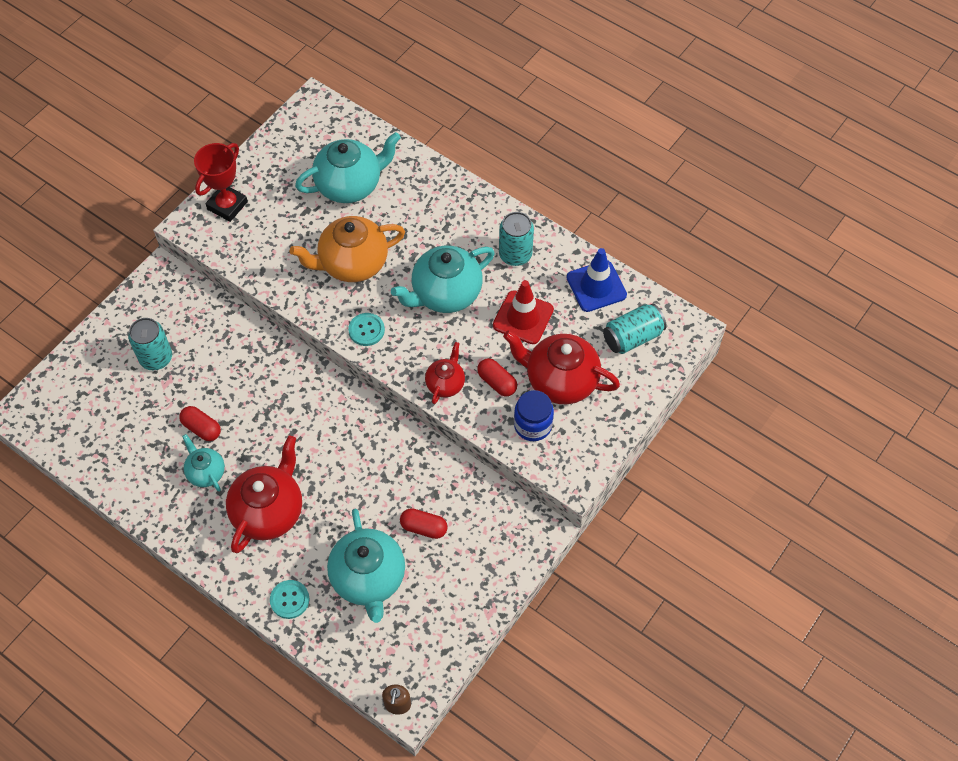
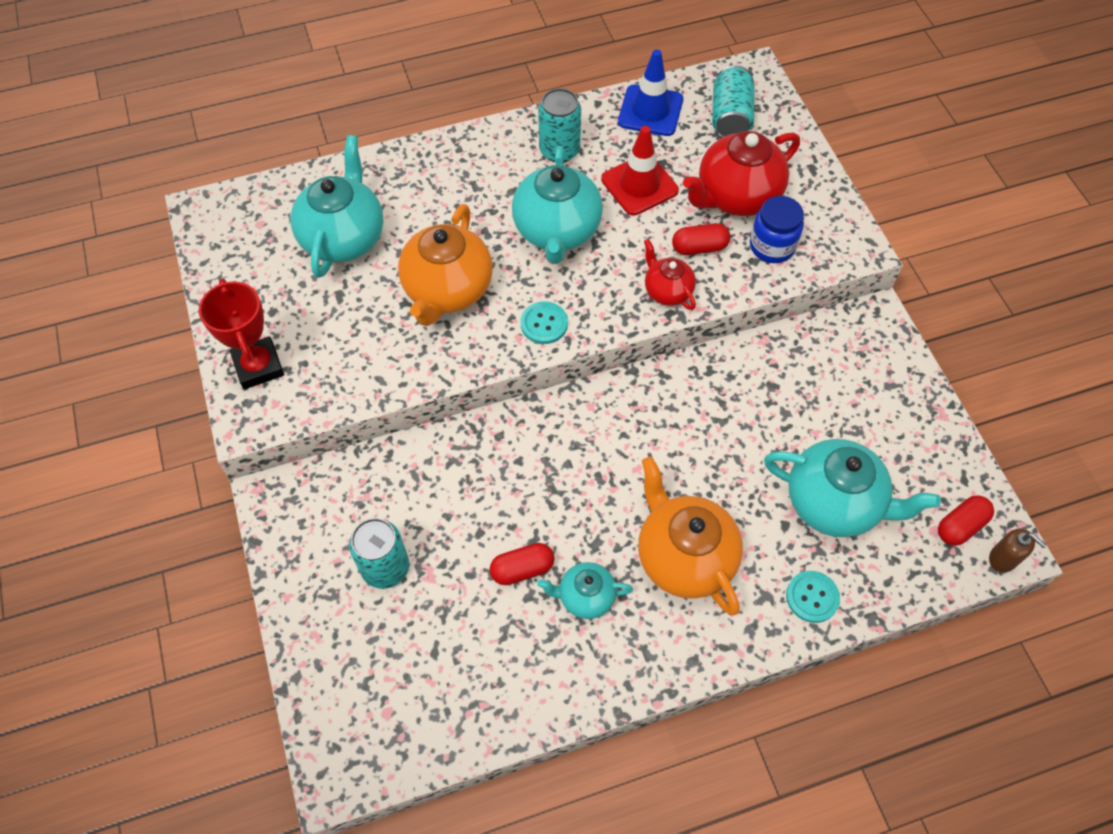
camera: 55 degrees left, 0 degrees up
red teapot [226,436,302,554] -> orange teapot [638,456,743,616]
red capsule [400,508,448,539] -> red capsule moved to [938,495,994,546]

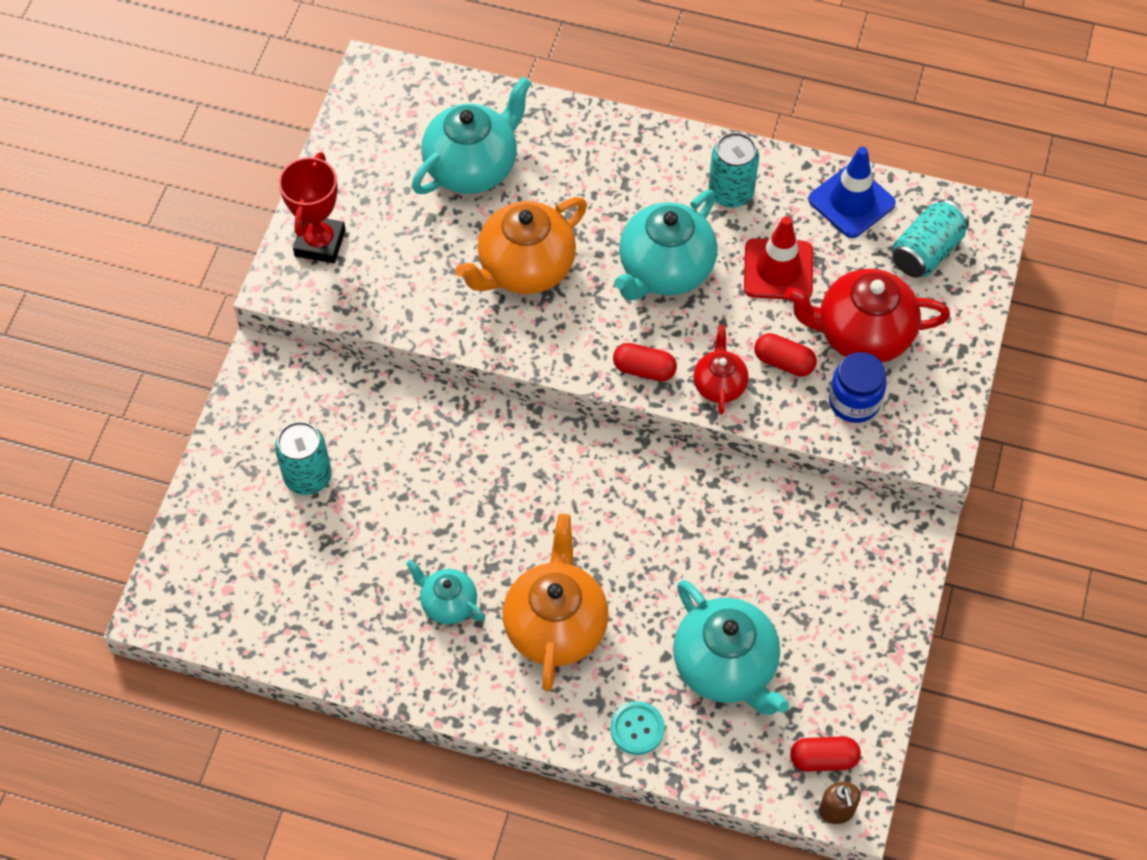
camera: 35 degrees right, 0 degrees up
red capsule [490,543,555,585] -> red capsule moved to [613,343,677,382]
turquoise button [521,301,568,344] -> none

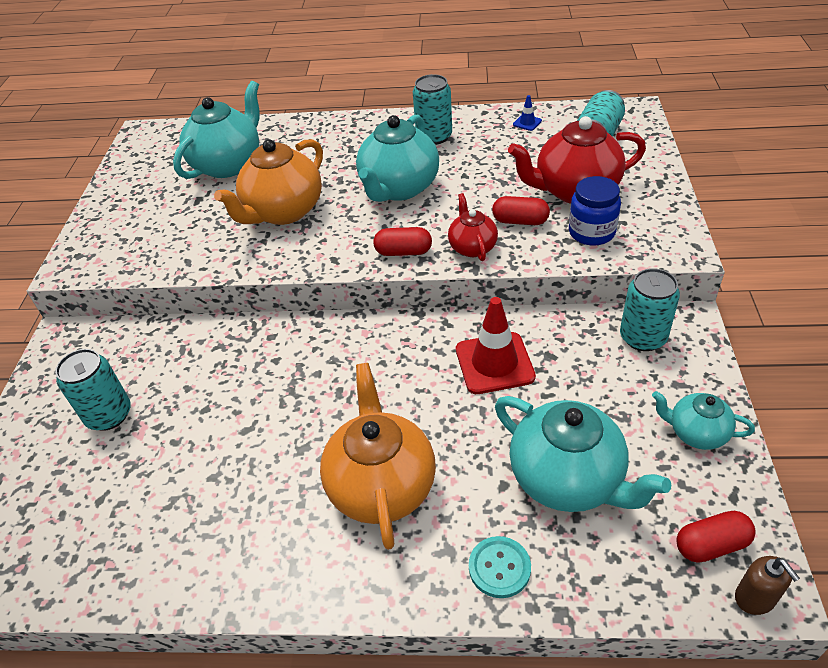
camera: 10 degrees left, 15 degrees down
red trophy [278,152,346,263] -> none
turquoise teapot [406,560,485,625] -> turquoise teapot moved to [652,391,755,450]
red traffic cone [744,216,813,300] -> red traffic cone moved to [456,297,536,394]
blue traffic cone [808,147,896,238] -> blue traffic cone [513,95,542,131], size x0.44
none -> turquoise can [620,268,680,351]

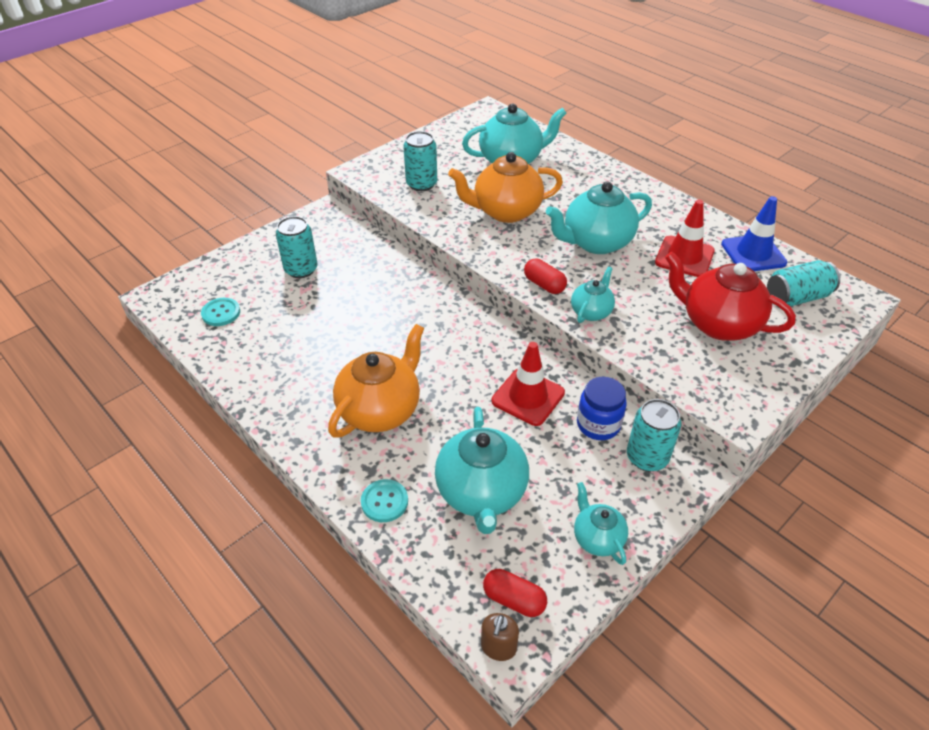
camera: 40 degrees right, 0 degrees up
turquoise can [413,74,452,145] -> turquoise can moved to [403,131,437,191]
red teapot [448,193,498,261] -> turquoise teapot [571,267,615,323]
red capsule [492,196,550,225] -> none
blue traffic cone [513,95,542,131] -> blue traffic cone [721,196,787,271], size x2.28
blue jar [569,176,621,246] -> blue jar moved to [577,377,627,440]
none -> turquoise button [201,298,240,326]
none -> red traffic cone [655,199,715,277]

